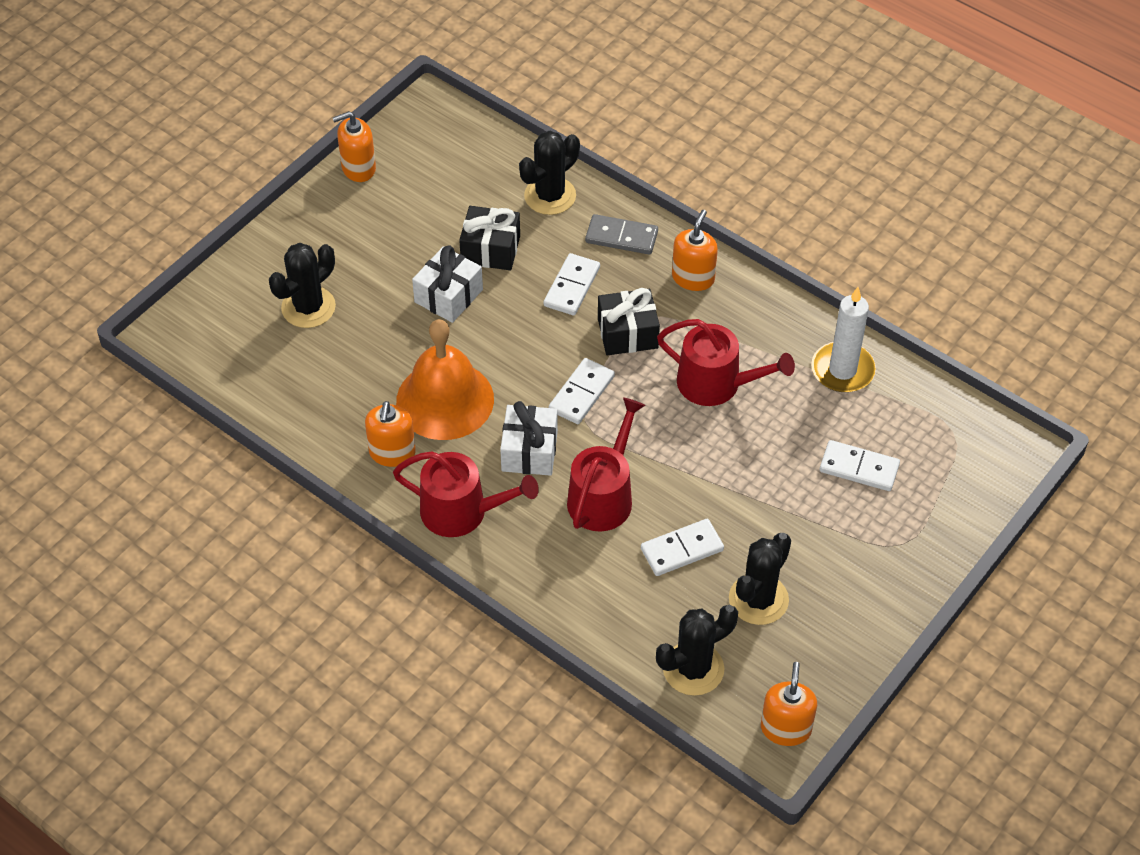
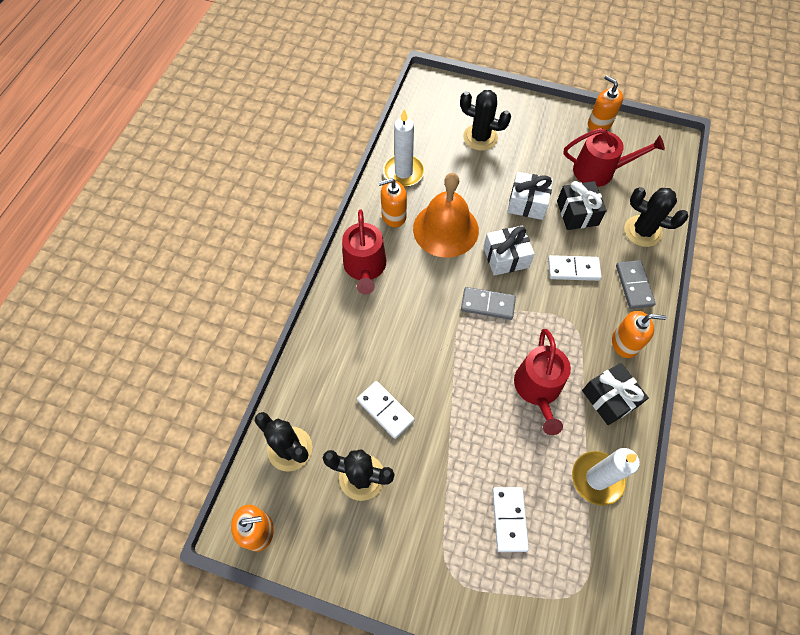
camera: 70 degrees right, 10 degrees up
white gift [500,401,558,476] -> white gift moved to [483,225,535,276]
white domino [549,358,615,424] -> grey domino [461,287,516,320]
red watering can [567,397,645,532] -> red watering can moved to [563,128,665,187]
black gift [598,288,660,355] -> black gift moved to [582,363,649,425]
none -> white candle [383,109,424,187]

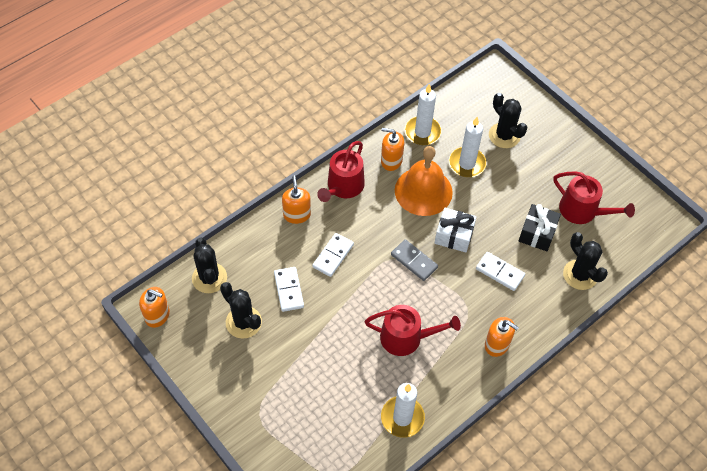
camera: 30 degrees right, 5 degrees down
white domino [492,487,529,552] -> white domino moved to [312,233,354,277]
white gift [507,172,553,220] -> none
red watering can [514,329,571,435] -> red watering can turned 120 degrees counterclockwise [365,305,461,356]
black gift [582,363,649,425] -> none
orange soap dispenser [588,75,623,131] -> orange soap dispenser moved to [282,176,311,224]
grey domino [616,260,656,309] -> none
none -> white candle [449,117,487,177]

